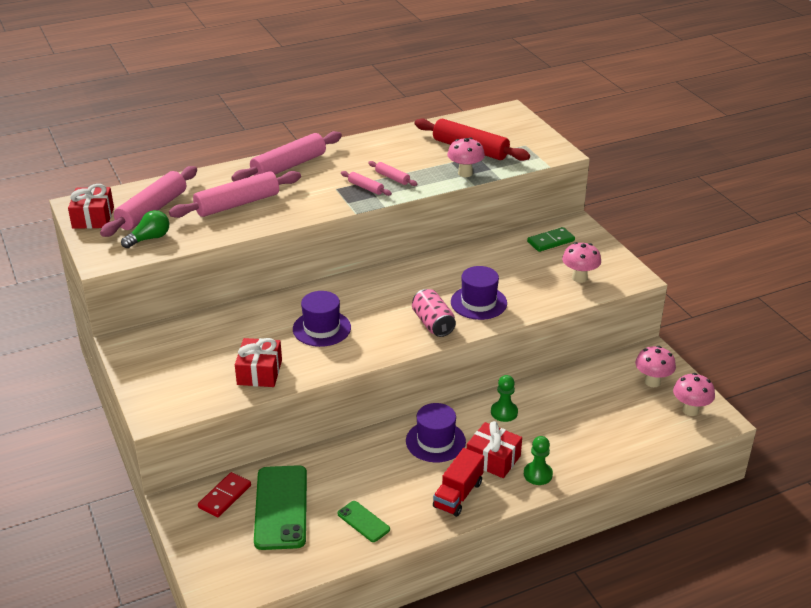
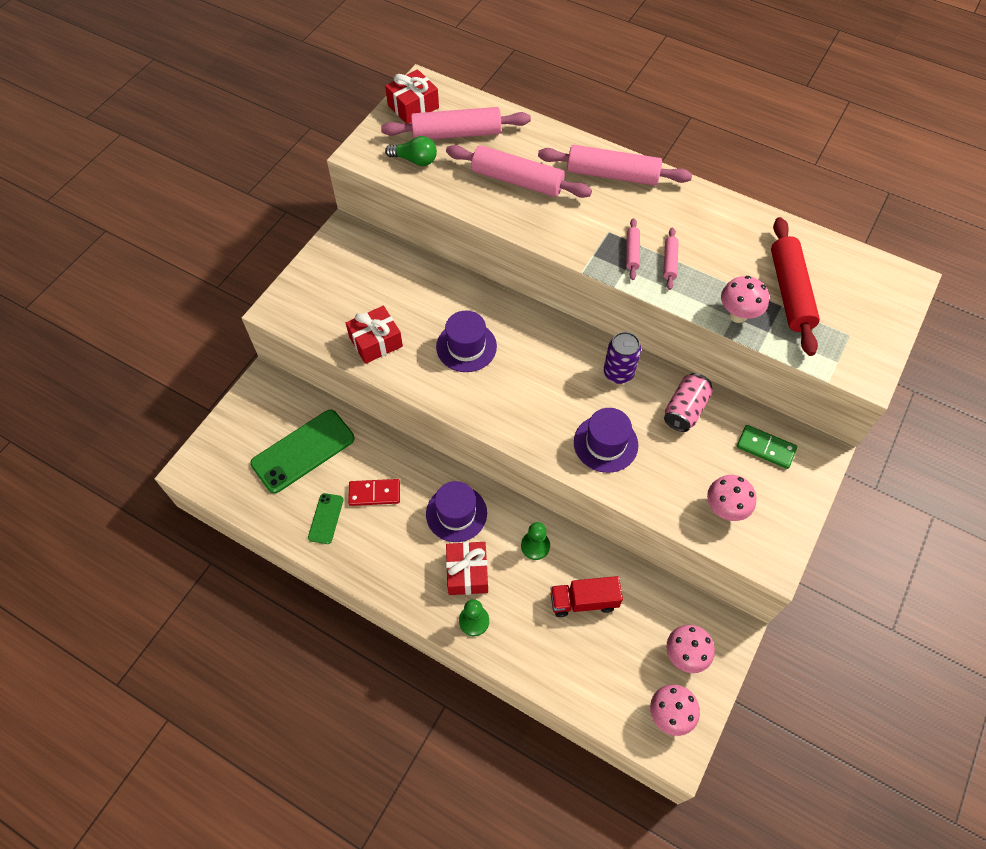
camera: 55 degrees right, 25 degrees up
red domino [198,472,251,517] -> red domino moved to [348,479,400,506]
pink can [412,289,456,337] -> pink can moved to [664,373,713,432]
red truck [433,448,484,517] -> red truck moved to [550,576,623,617]
none -> purple can [604,332,641,384]

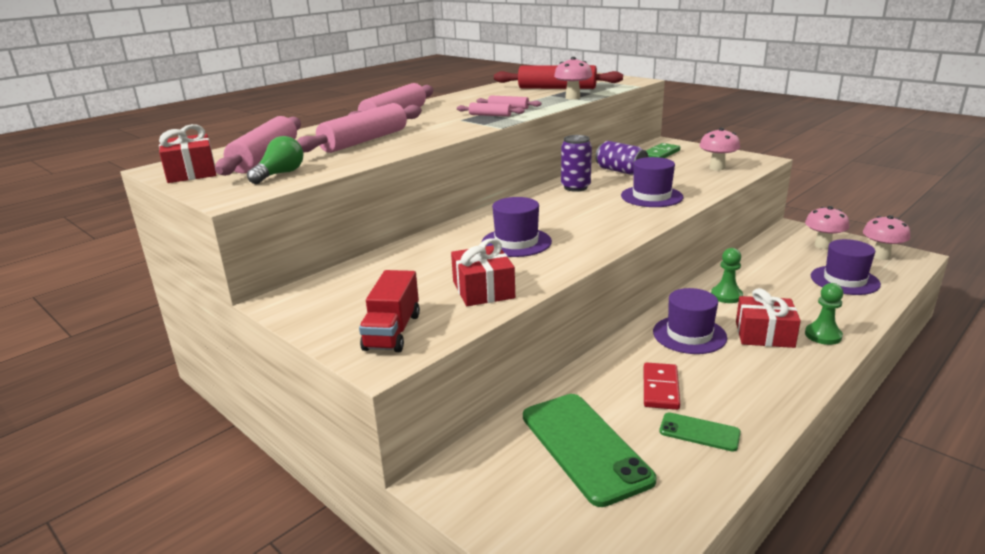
camera: 75 degrees left, 35 degrees down
red truck [550,576,623,617] -> red truck moved to [359,270,420,352]
pink can [664,373,713,432] -> purple can [595,141,648,175]
none -> purple hat [811,239,881,295]

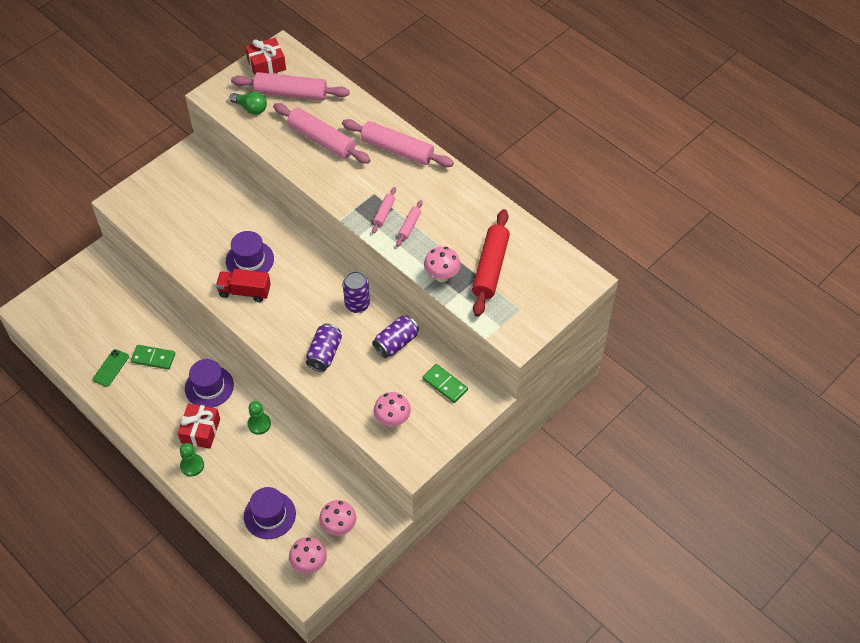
camera: 90 degrees right, 30 degrees up
red truck [359,270,420,352] -> red truck moved to [216,269,271,302]
red gift [451,238,515,306] -> none
green phone [523,394,656,507] -> none
purple hat [621,157,683,207] -> purple can [306,323,342,372]
red domino [644,362,680,410] -> green domino [131,345,175,370]

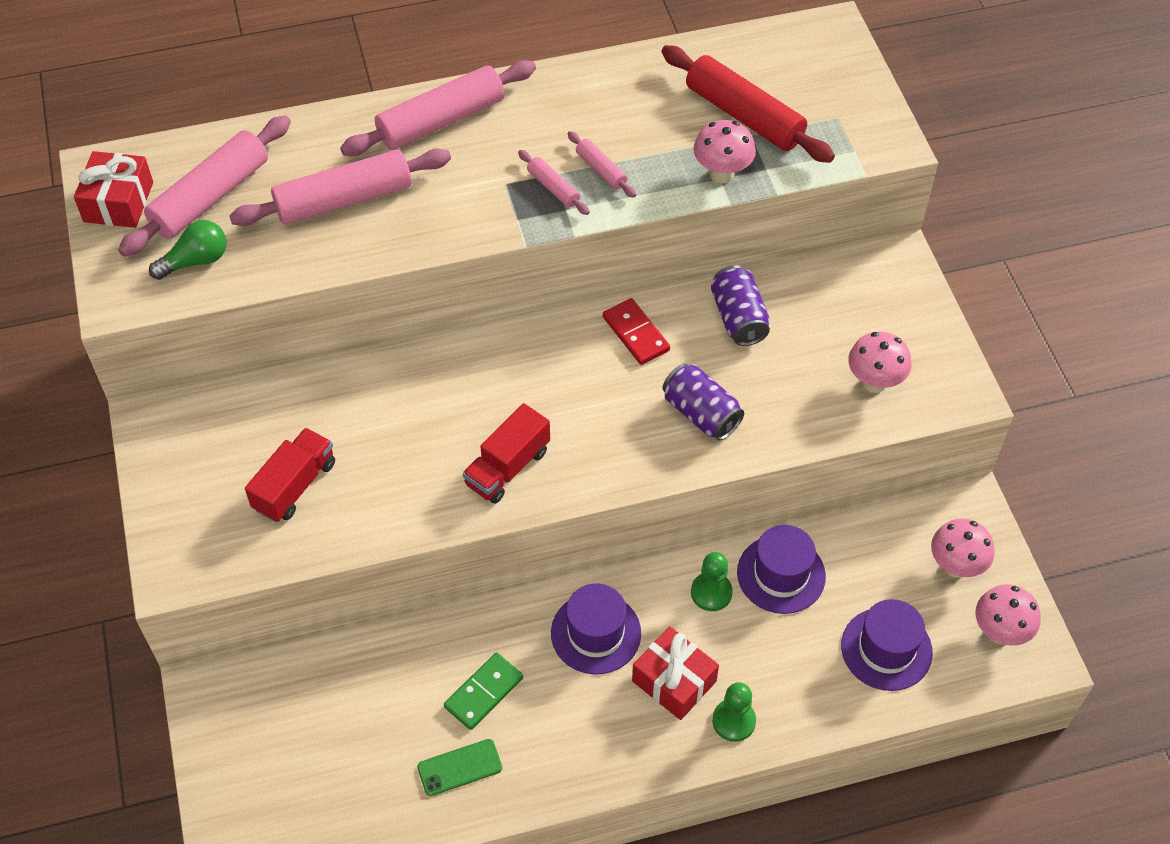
camera: 60 degrees left, 0 degrees up
green phone [93,349,129,387] -> green phone turned 75 degrees counterclockwise [417,739,502,796]
purple hat [226,231,274,273] -> purple hat moved to [737,525,826,614]
purple can [343,271,370,313] -> red domino [603,298,670,365]
green domino [423,364,468,403] -> none
none -> red truck [245,428,335,522]

